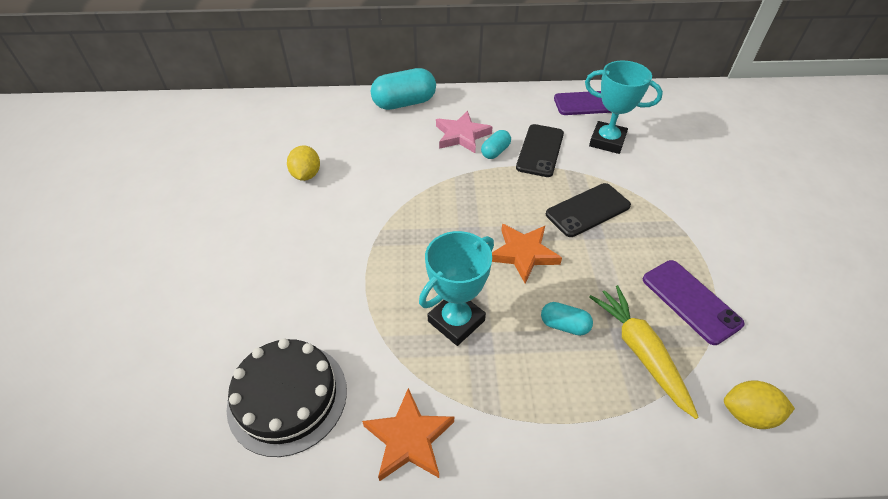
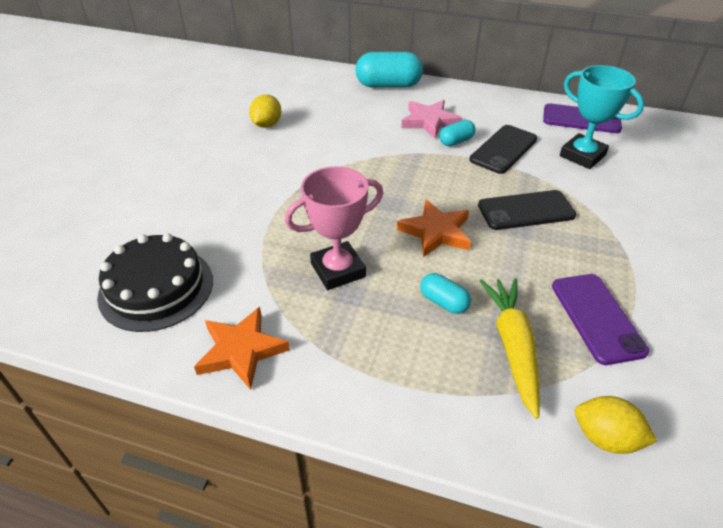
camera: 20 degrees right, 5 degrees down
turquoise trophy [419,231,494,346] -> pink trophy [285,166,383,290]

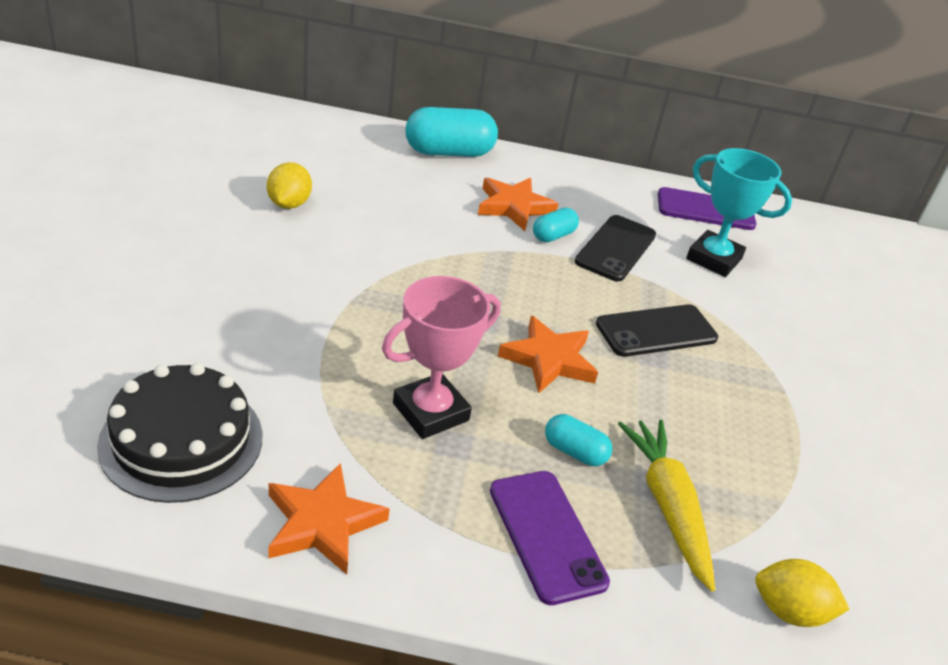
camera: 15 degrees left, 5 degrees down
pink star [401,100,462,139] -> orange star [478,178,558,231]
purple phone [552,274,649,365] -> purple phone moved to [490,471,610,605]

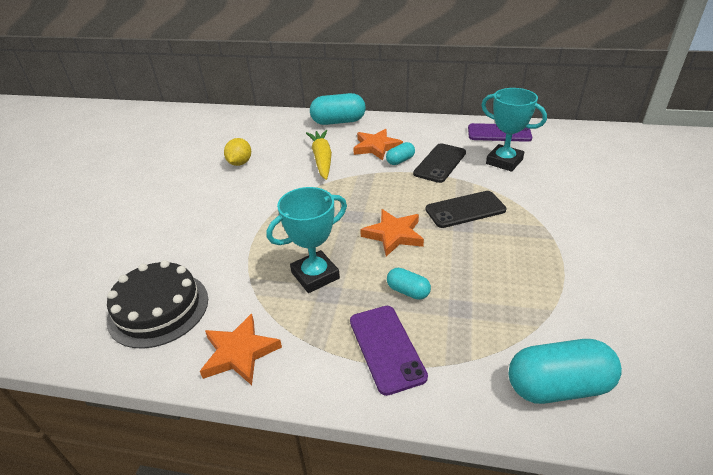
camera: 10 degrees right, 0 degrees up
pink trophy [382,276,500,439] -> turquoise trophy [267,187,347,293]
yellow carrot [618,419,715,592] -> yellow carrot moved to [306,130,332,180]
yellow lemon [755,559,850,627] -> turquoise capsule [509,339,622,404]

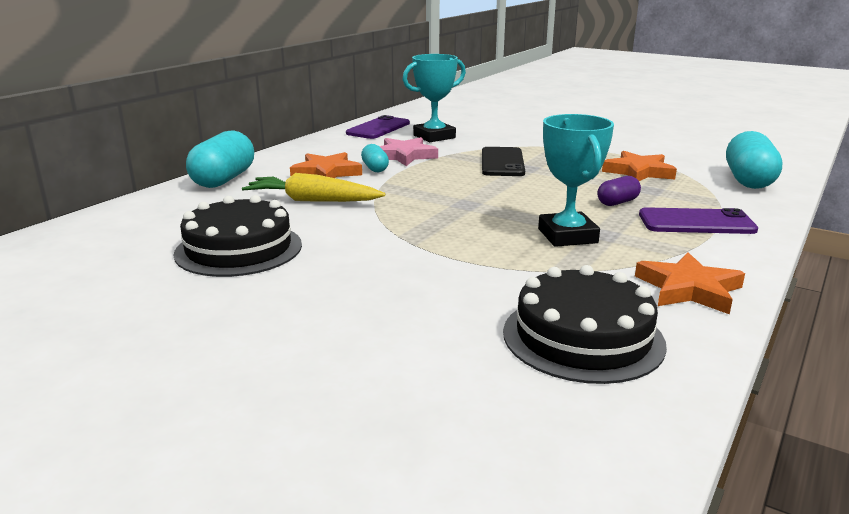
camera: 70 degrees left, 15 degrees down
yellow lemon [224,138,251,166] -> black cake [174,195,302,277]
orange star [360,209,424,256] -> orange star moved to [602,151,677,181]
turquoise capsule [387,268,431,300] -> purple capsule [597,176,641,206]
black phone [413,143,466,183] -> pink star [379,137,438,166]

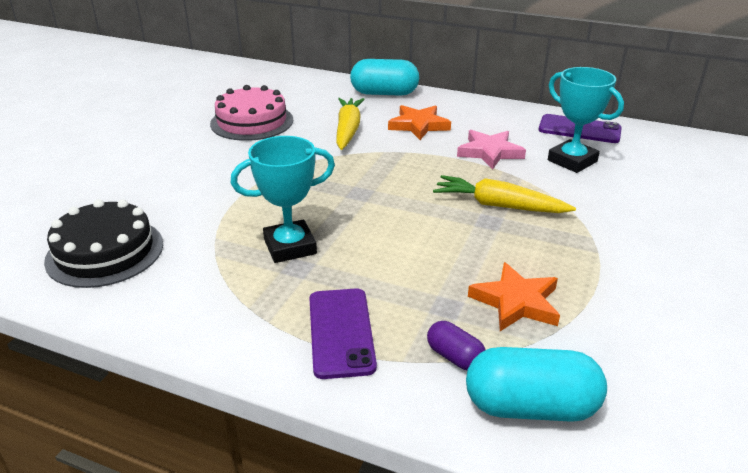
camera: 80 degrees right, 10 degrees up
black cake [174,195,302,277] -> pink cake [210,85,293,141]
turquoise capsule [361,144,389,172] -> none
black phone [482,147,525,176] -> yellow carrot [433,175,576,213]
purple capsule [597,176,641,206] -> purple capsule moved to [427,321,485,370]
orange star [635,252,745,314] -> none

